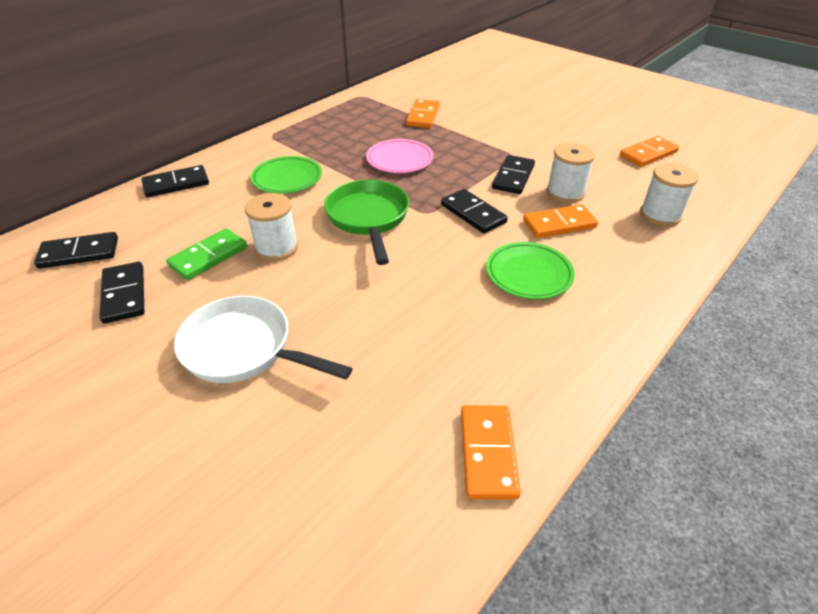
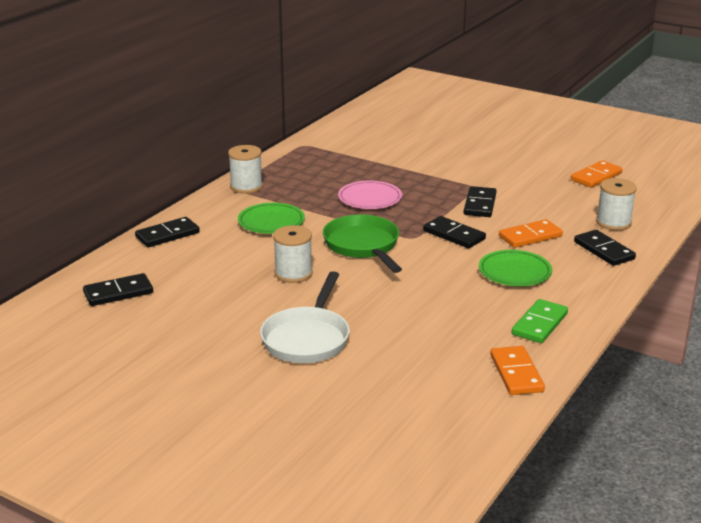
camera: 10 degrees left, 15 degrees down
black domino [99,262,144,324] -> black domino moved to [574,230,636,266]
green domino [166,228,247,280] -> green domino moved to [512,299,568,343]
white pan [174,296,352,383] -> white pan turned 90 degrees counterclockwise [260,271,350,363]
orange domino [406,99,440,128] -> none
white spool [546,143,595,203] -> white spool moved to [228,145,263,194]

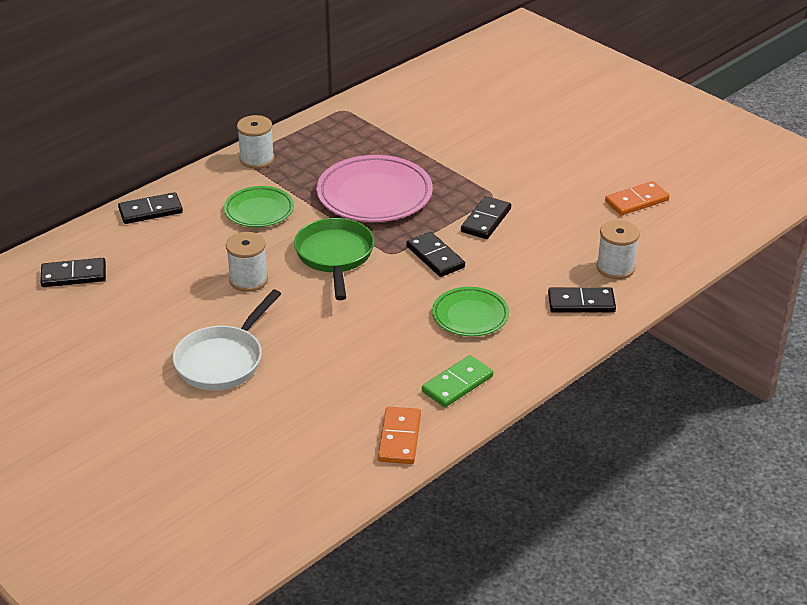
camera: 15 degrees right, 10 degrees up
pink plate [338,180,402,209] -> pink plate [317,155,433,222], size x1.68
orange domino [499,219,563,248] -> none
black domino [574,230,636,266] -> black domino turned 75 degrees counterclockwise [548,287,616,313]

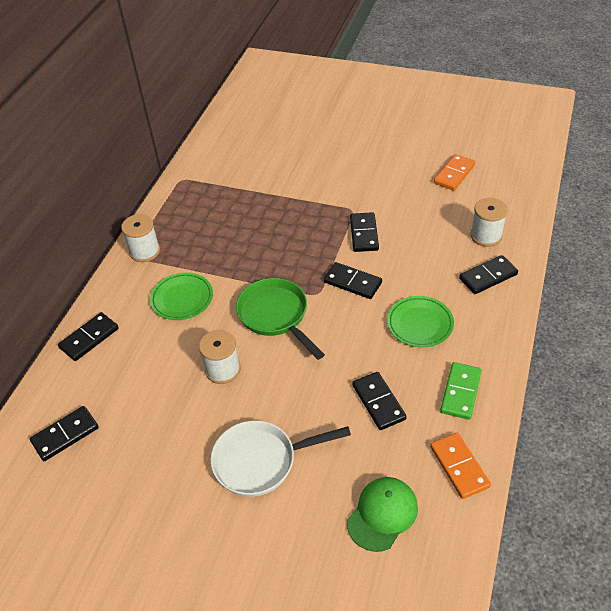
camera: 25 degrees left, 10 degrees up
white pan [173,290,281,390] -> white pan turned 75 degrees clockwise [210,420,351,497]
pink plate [317,155,433,222] -> none
none -> green cap [347,477,418,552]
none -> black domino [352,372,407,430]

